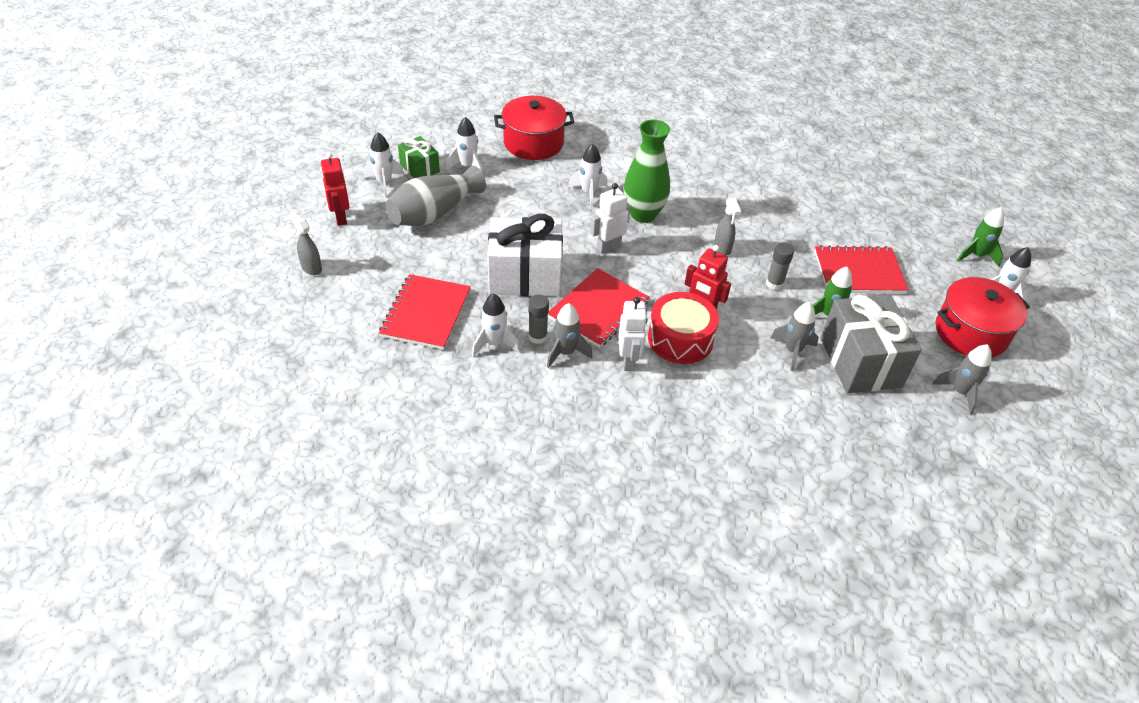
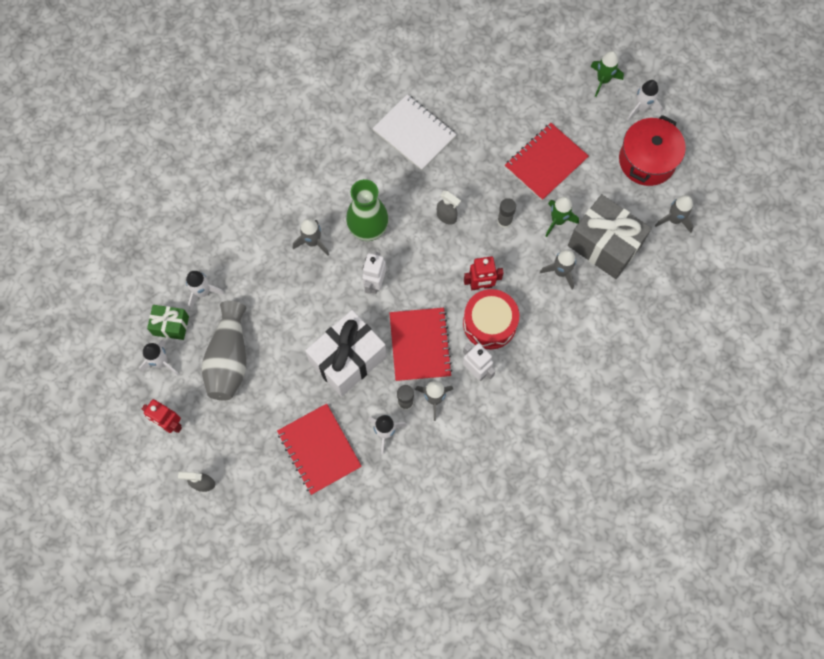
camera: 40 degrees left, 25 degrees up
red pot [494,96,574,160] -> none
white rocket [568,143,607,208] -> grey rocket [293,218,329,256]
none -> white notebook [372,94,457,171]

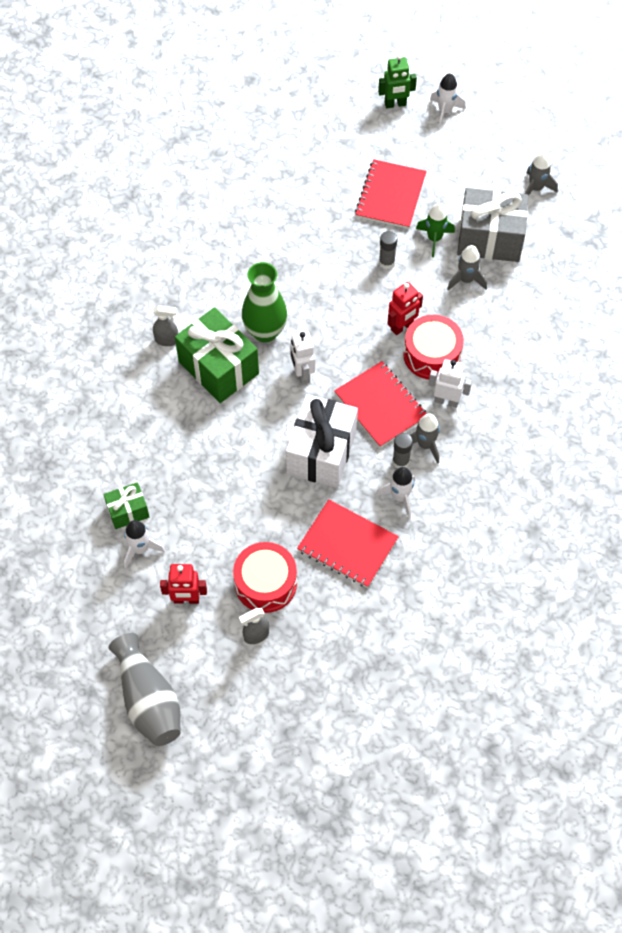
camera: 30 degrees left, 10 degrees down
white rocket [186,271,224,310] -> none
grey vase [202,301,246,400] -> grey vase moved to [109,633,181,746]
grey rocket [293,218,329,256] -> green gift [175,307,259,403]
white notebook [372,94,457,171] -> none
grey spray bottle [437,191,461,225] -> grey spray bottle moved to [153,305,178,346]
green rocket [590,51,624,97] -> green robot [378,54,417,108]
red pot [619,115,686,186] -> none
none -> red drum [233,542,297,613]

